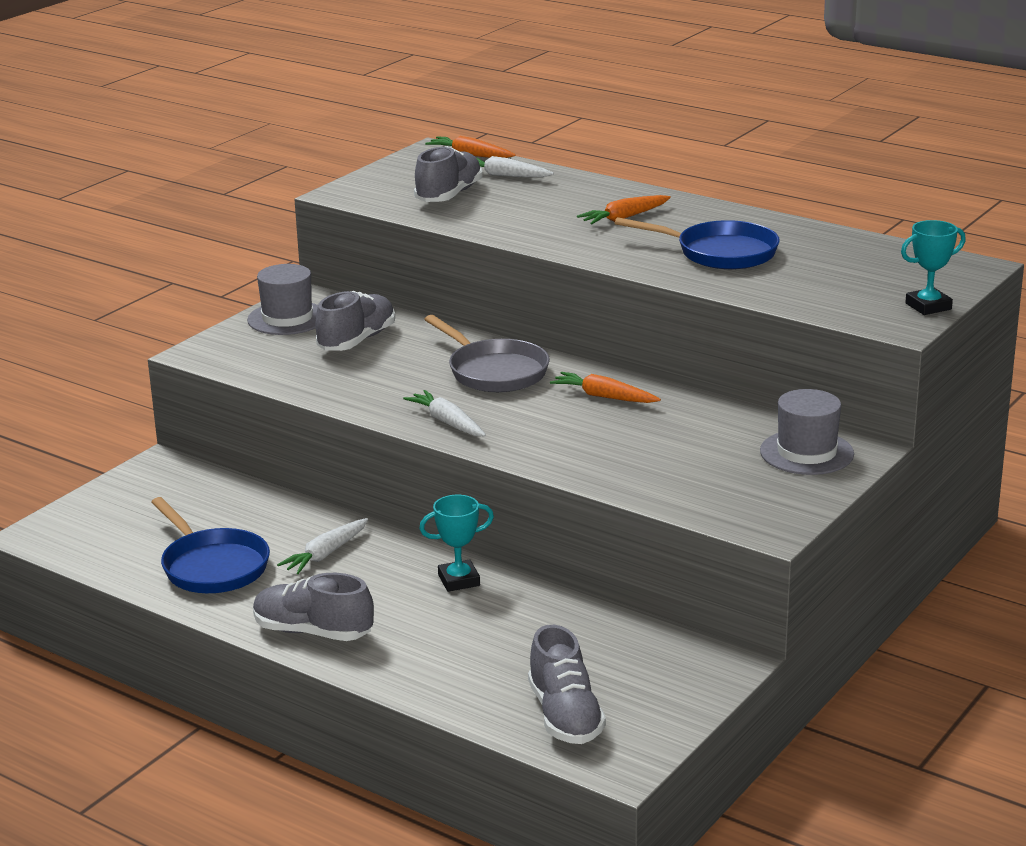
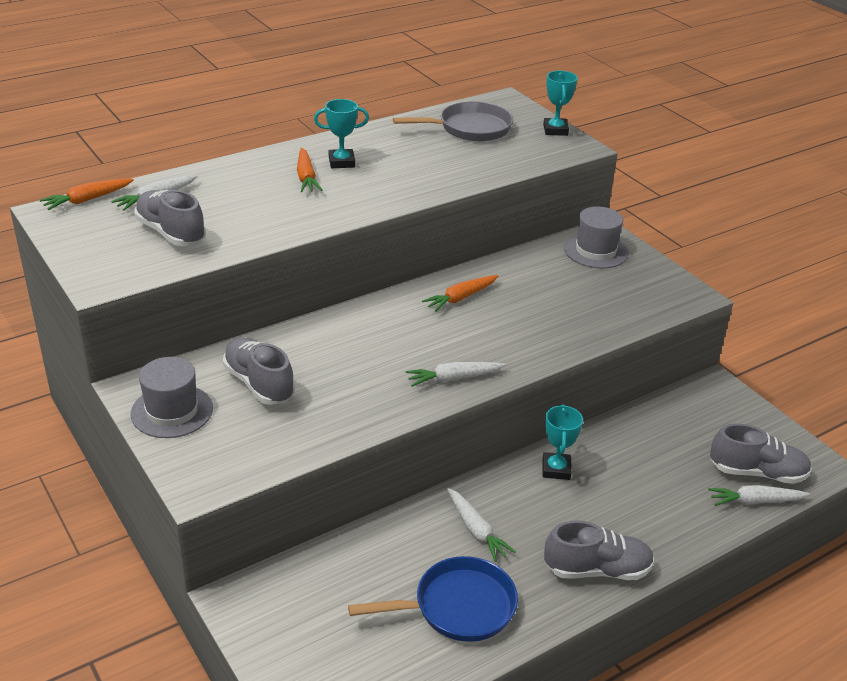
camera: 70 degrees left, 10 degrees up
grey shoe [253,573,374,641] -> grey shoe turned 135 degrees counterclockwise [544,520,654,580]
grey pan [424,315,550,392] -> grey pan moved to [393,102,513,142]
blue pan [615,217,780,270] -> none
none -> turquoise trophy [314,99,369,168]
none -> white carrot [708,485,810,506]

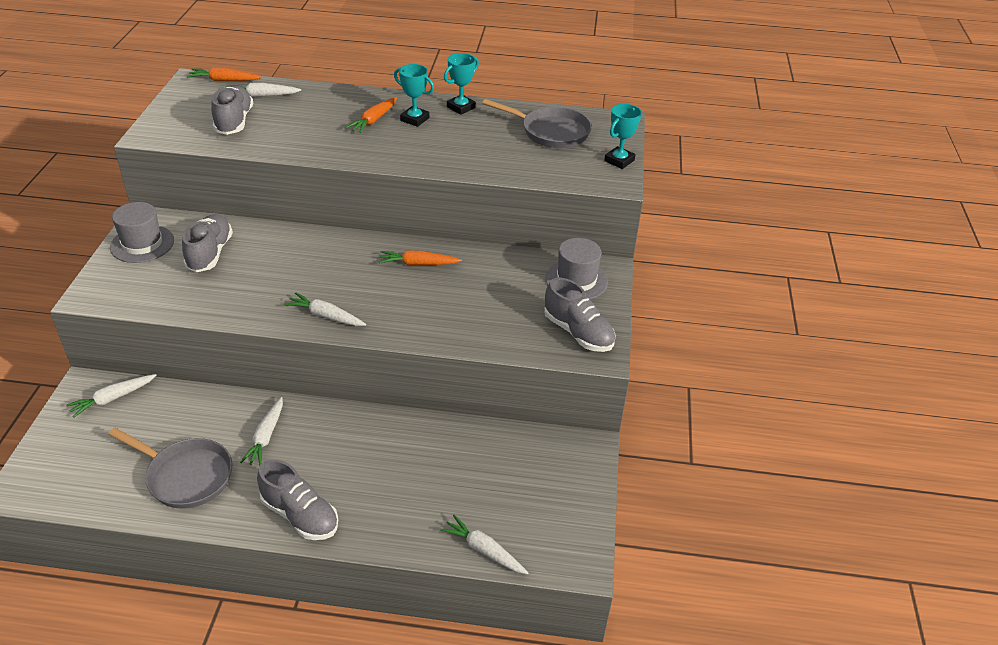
camera: 40 degrees right, 5 degrees up
blue pan [348,556,518,642] -> grey pan [108,428,232,509]
turquoise trophy [543,404,583,480] -> turquoise trophy moved to [444,53,479,115]
grey shoe [710,424,812,484] -> grey shoe moved to [544,278,616,352]
none -> white carrot [66,374,156,418]

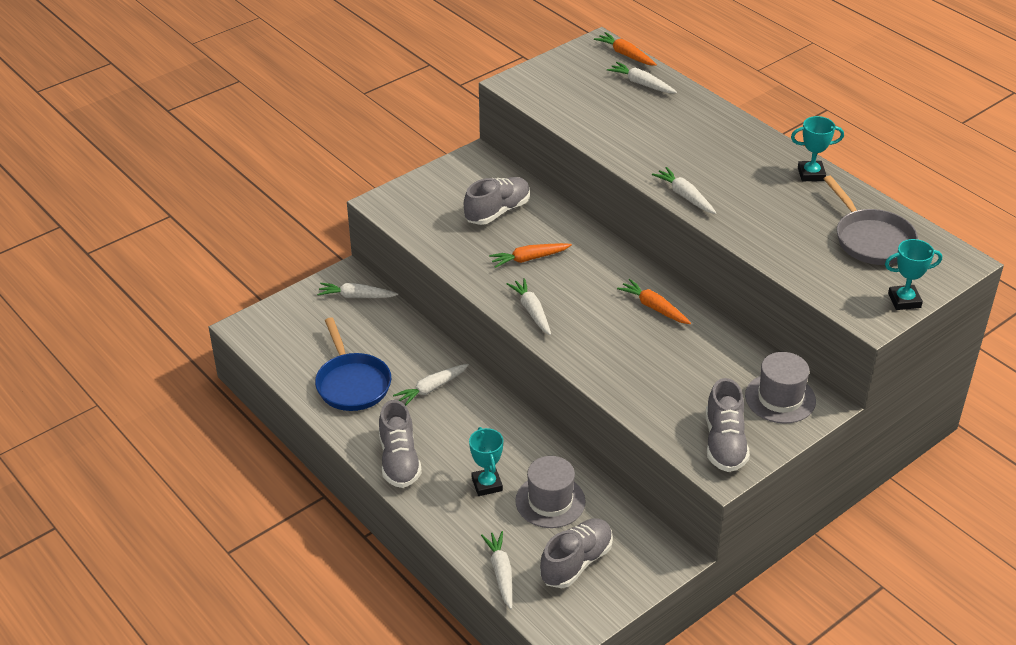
camera: 45 degrees right, 0 degrees up
grey pan [108,428,232,509] -> blue pan [315,317,391,411]
grey hat [110,202,174,263] -> grey hat moved to [515,456,586,528]
grey shoe [211,86,253,135] -> grey shoe moved to [540,518,613,588]
orange carrot [346,97,397,133] -> orange carrot moved to [489,243,572,268]
turquoise trophy [394,64,434,127] -> turquoise trophy moved to [469,427,503,496]
none -> white carrot [652,167,716,214]

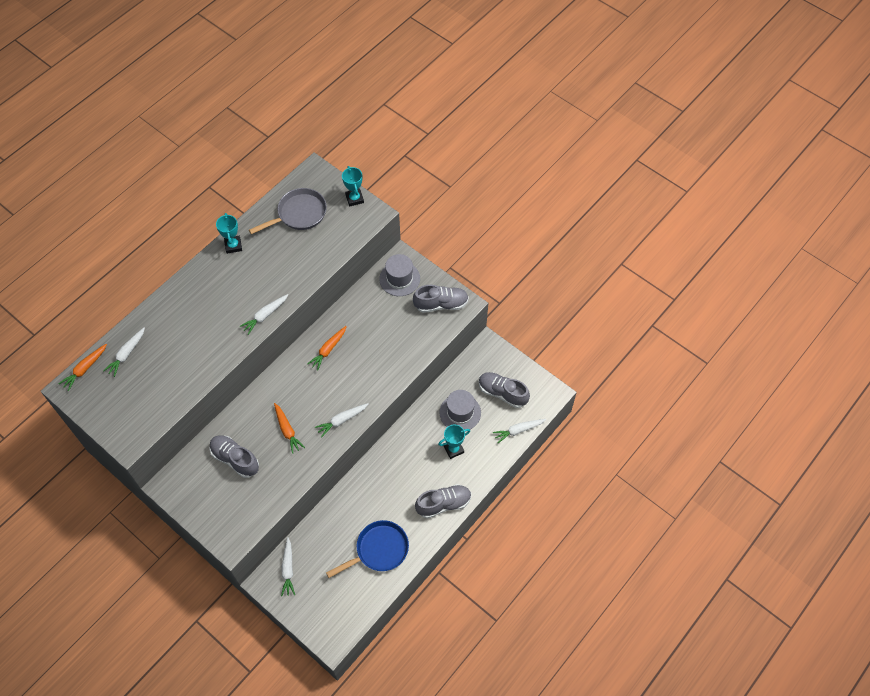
camera: 100 degrees left, 20 degrees up
white carrot [393,364,469,406] -> none

